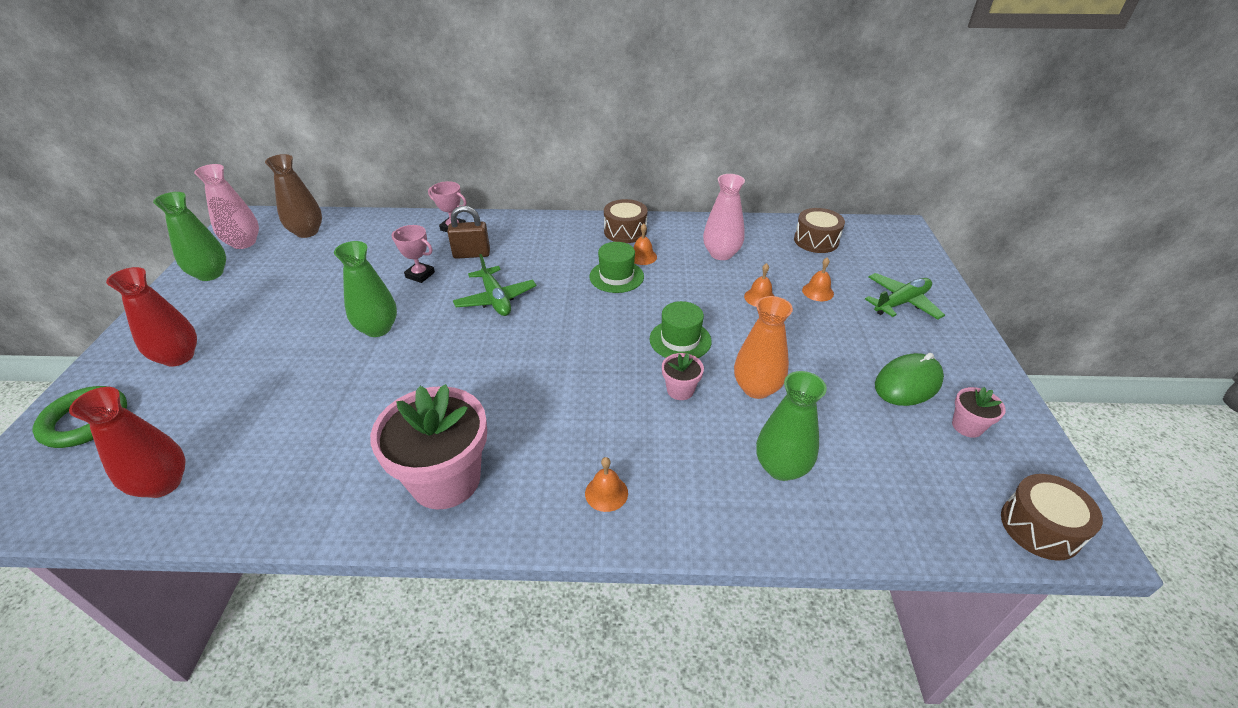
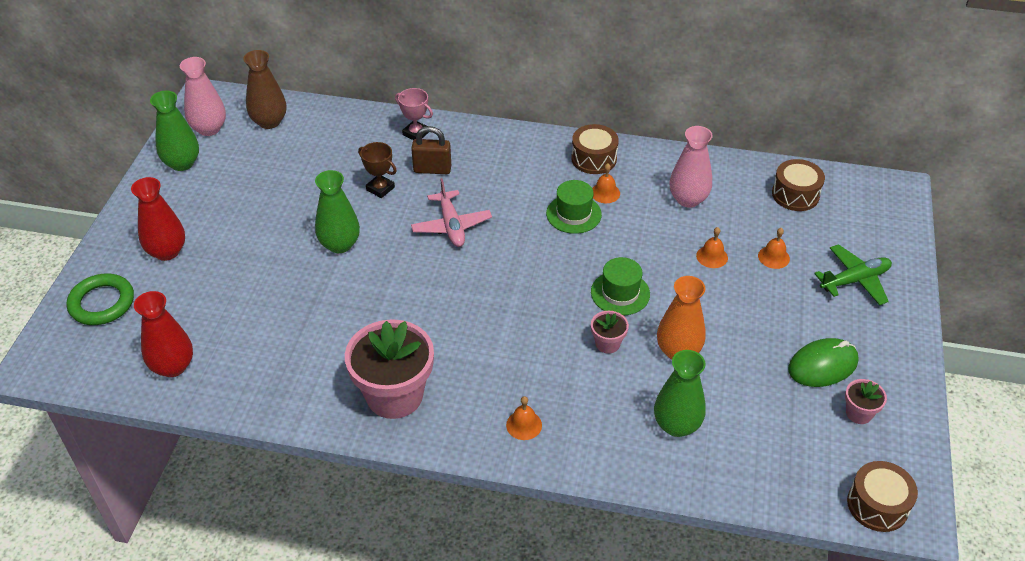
camera: 10 degrees right, 5 degrees up
pink trophy [391,225,435,283] -> brown trophy [358,142,397,198]
green plane [453,254,536,316] -> pink plane [411,178,492,247]

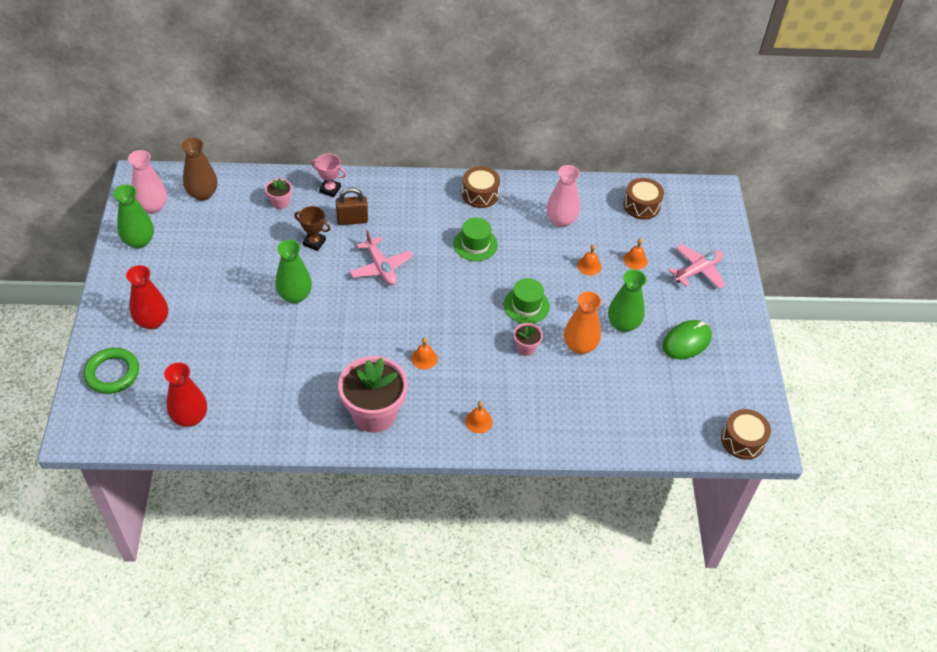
camera: 15 degrees left, 5 degrees up
orange bell [592,164,620,203] -> orange bell moved to [411,338,438,370]
green vase [654,350,706,437] -> green vase moved to [608,269,647,332]
green plane [814,244,892,305] -> pink plane [669,244,726,289]
pink flower pot [845,379,887,424] -> pink flower pot moved to [265,178,292,209]

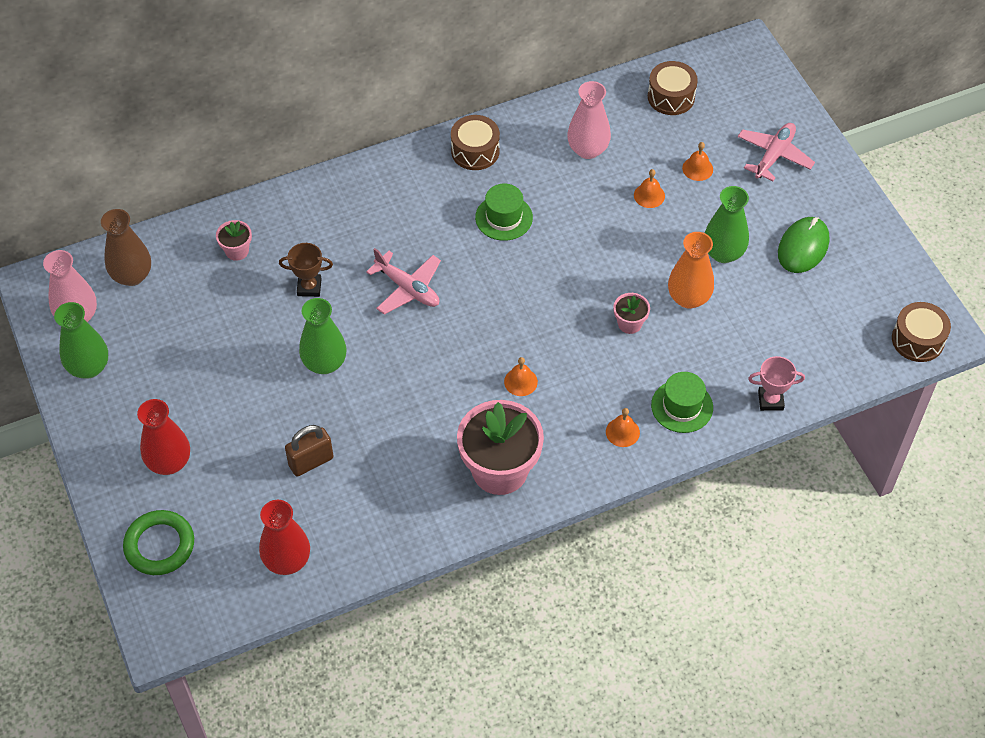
camera: 20 degrees left, 5 degrees up
pink trophy [311,154,346,197] -> pink trophy moved to [748,356,805,411]
brown padlock [336,188,368,225] -> brown padlock moved to [285,425,333,477]
green hat [504,278,550,324] -> green hat moved to [651,372,713,433]

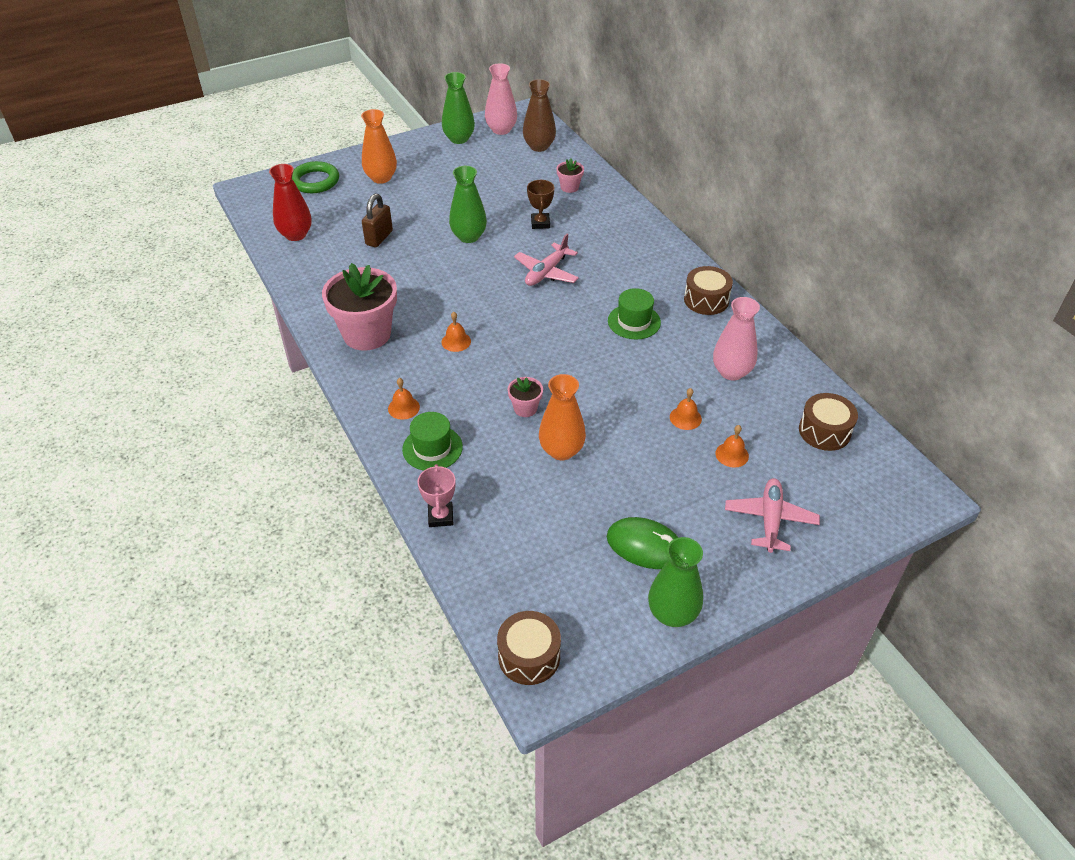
camera: 85 degrees right, 10 degrees down
red vase [137,399,190,475] -> orange vase [361,109,397,184]
brown padlock [285,425,333,477] -> brown padlock turned 60 degrees clockwise [362,194,393,247]
green vase [705,186,749,263] -> green vase moved to [648,537,703,627]
pink plane [738,123,815,181] -> pink plane turned 105 degrees counterclockwise [725,478,820,553]

